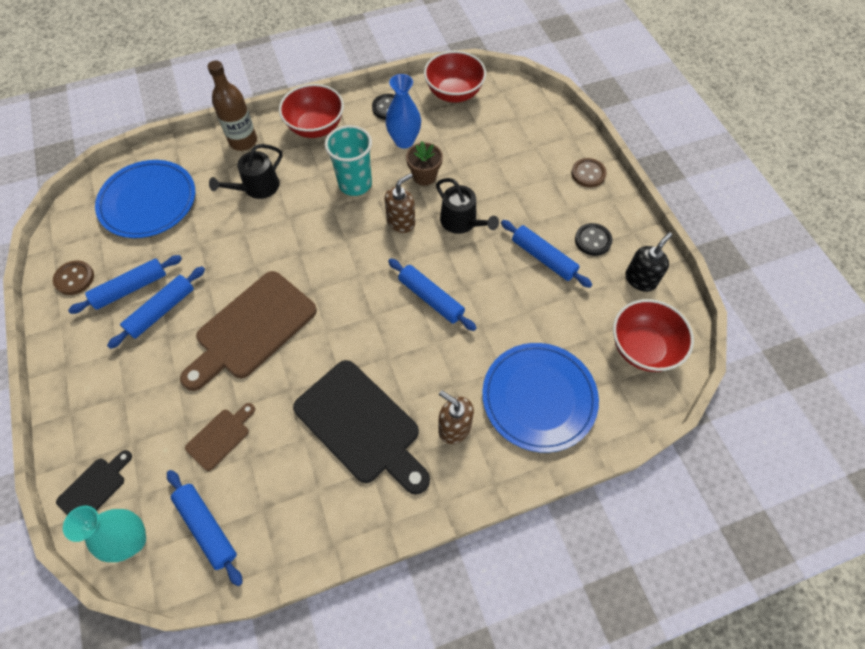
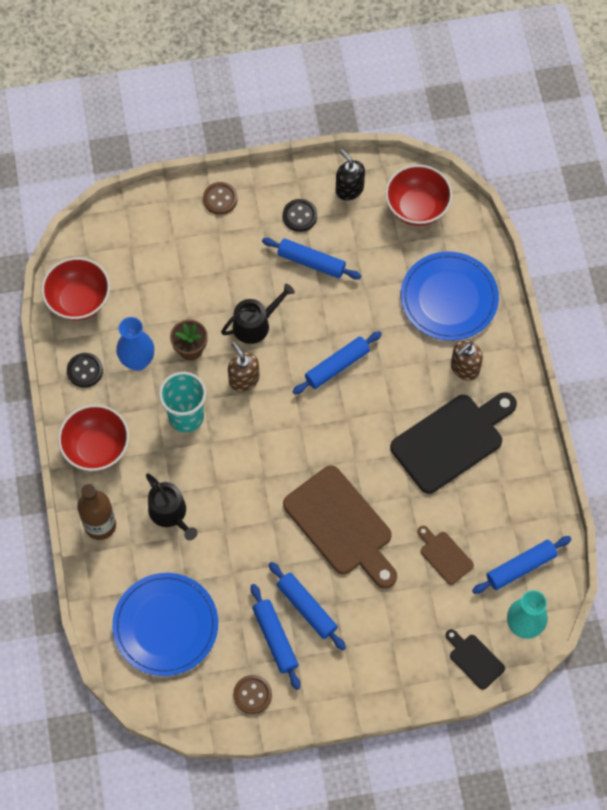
camera: 80 degrees left, 5 degrees up
blue rolling pin [501,220,592,288] -> blue rolling pin turned 60 degrees clockwise [262,238,362,279]

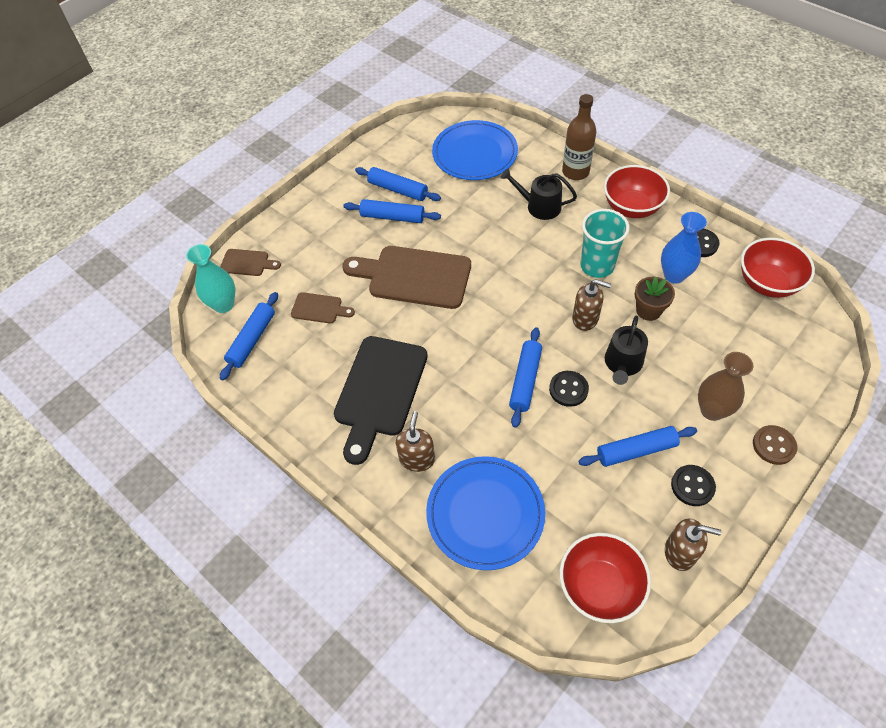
camera: 145 degrees right, 10 degrees down
brown button [233,675,272,714] -> none
black soap dispenser [336,149,365,200] -> brown soap dispenser [665,519,722,571]
black cutting board [445,629,505,690] -> brown cutting board [220,249,281,276]
none -> black button [549,371,589,407]
none -> brown vase [698,352,753,421]

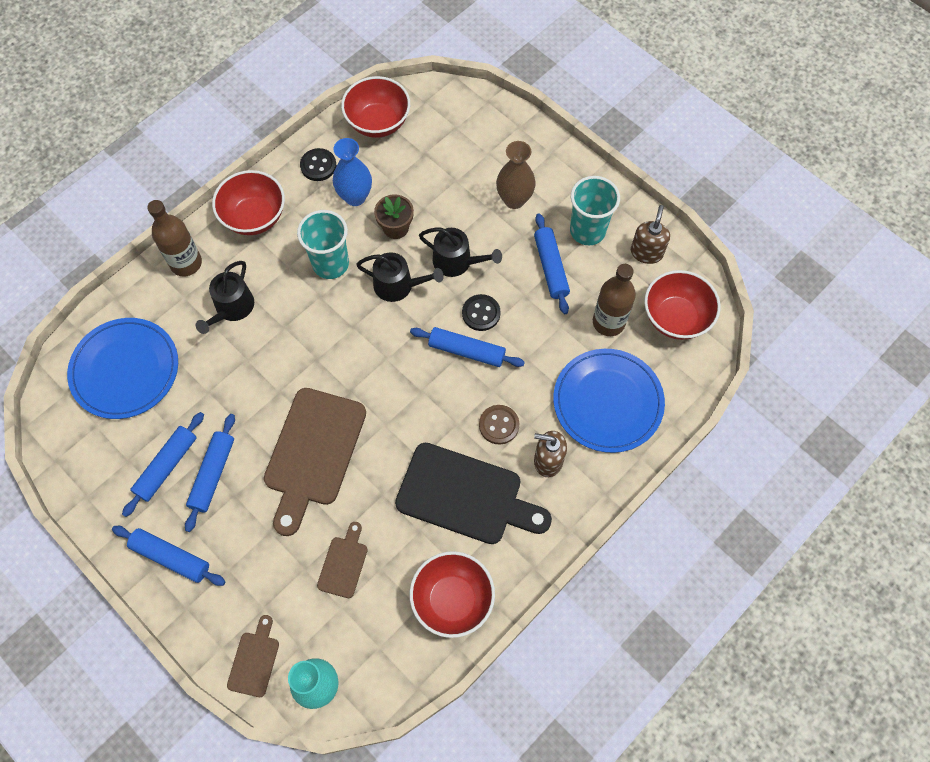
camera: 90 degrees left, 10 degrees up
blue rolling pin [220,292,278,381] -> blue rolling pin moved to [112,526,226,586]
brown soap dispenser [572,279,611,331] -> black watering can [356,252,444,302]
black button [671,465,716,506] -> turquoise cup [570,176,620,245]
brown button [753,425,797,465] -> brown button moved to [479,405,519,444]
none -> red bowl [410,551,495,638]
none -> brown bottle [593,264,636,336]

